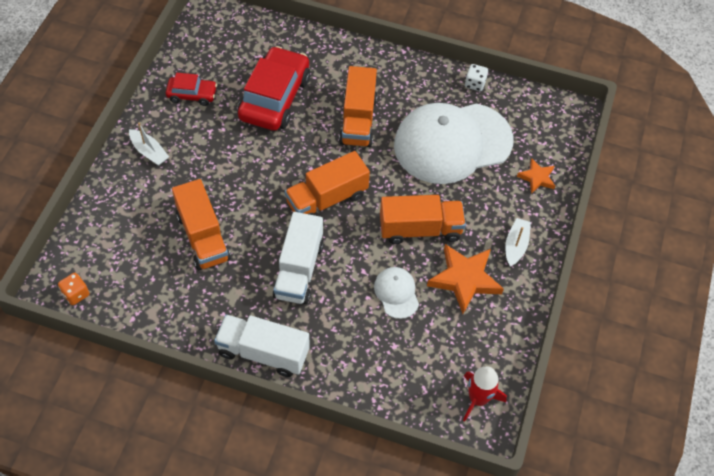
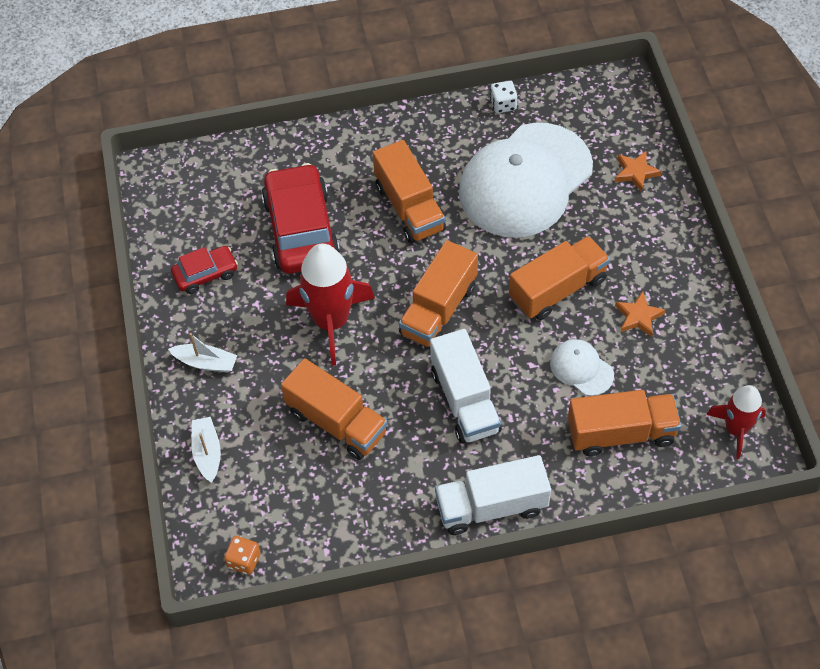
camera: 25 degrees left, 0 degrees up
orange star [427,244,504,314] -> orange star [615,291,666,337], size x0.56
white boat [505,218,531,266] -> white boat moved to [191,417,221,483]
none -> red rocket [286,244,375,366]
none -> orange truck [568,390,681,456]

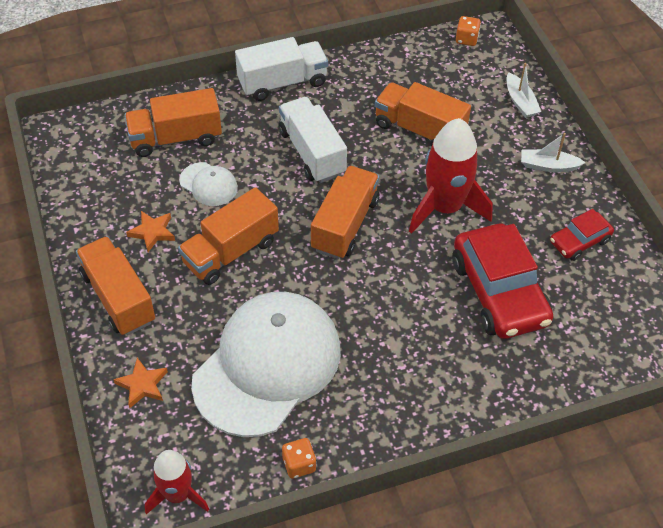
camera: 170 degrees right, 5 degrees down
orange truck [373,140,446,243] -> orange truck moved to [76,236,155,336]
white dice [490,81,517,113] -> orange dice [282,438,316,479]
red rocket [706,385,766,459] -> red rocket moved to [145,450,209,514]

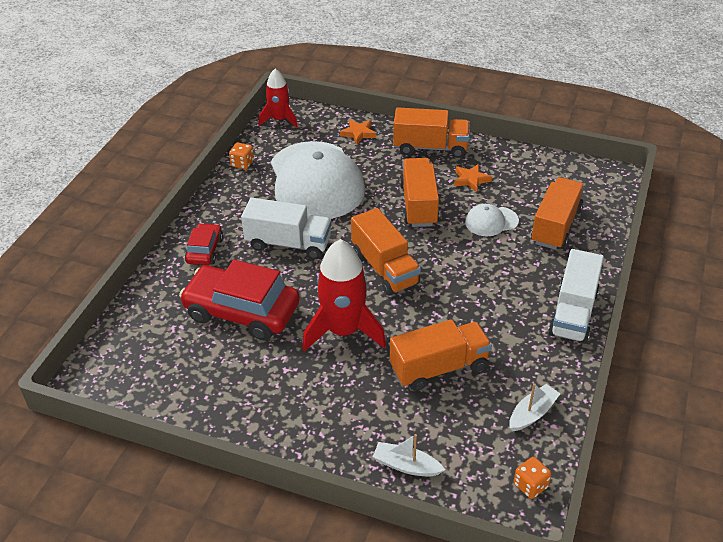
camera: 130 degrees right, 10 degrees down
white truck [278,97,347,183] -> white truck moved to [241,198,332,259]
white boat [521,133,586,172] -> white boat moved to [509,383,560,431]
red car [550,209,614,261] -> red car moved to [185,223,223,265]

